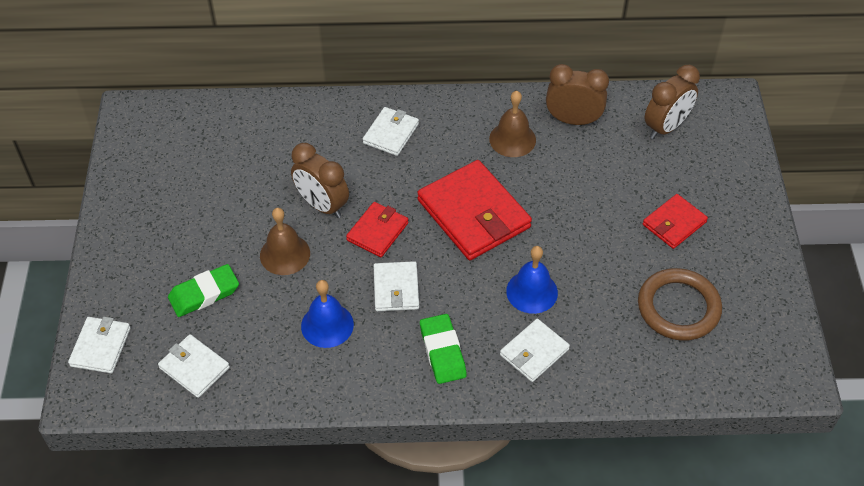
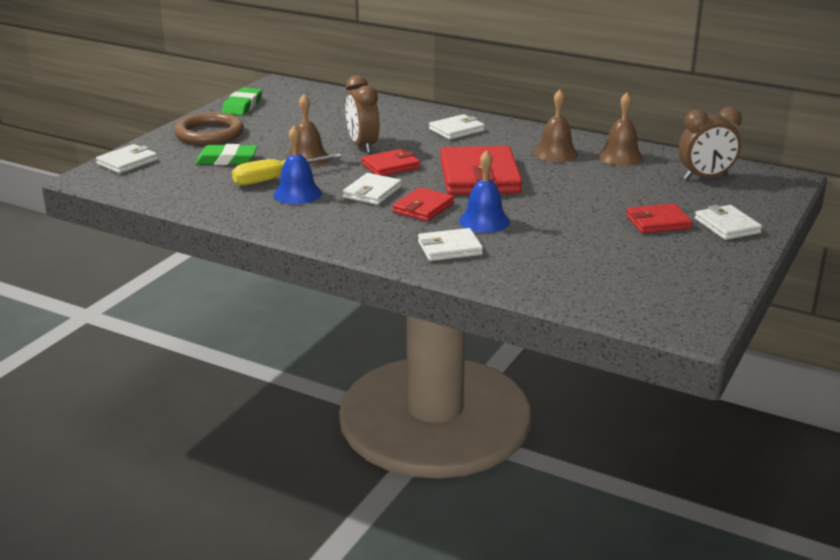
camera: 30 degrees right, 25 degrees down
white wallet [158,334,230,398] -> white wallet moved to [695,205,762,240]
green eraser [420,314,467,384] -> green eraser moved to [222,88,262,116]
brown clock [546,64,609,125] -> brown bell [598,92,644,166]
brown ring [638,268,722,341] -> brown ring moved to [174,112,244,145]
none -> yellow screwdriver [232,154,343,185]
none -> red wallet [392,187,454,221]

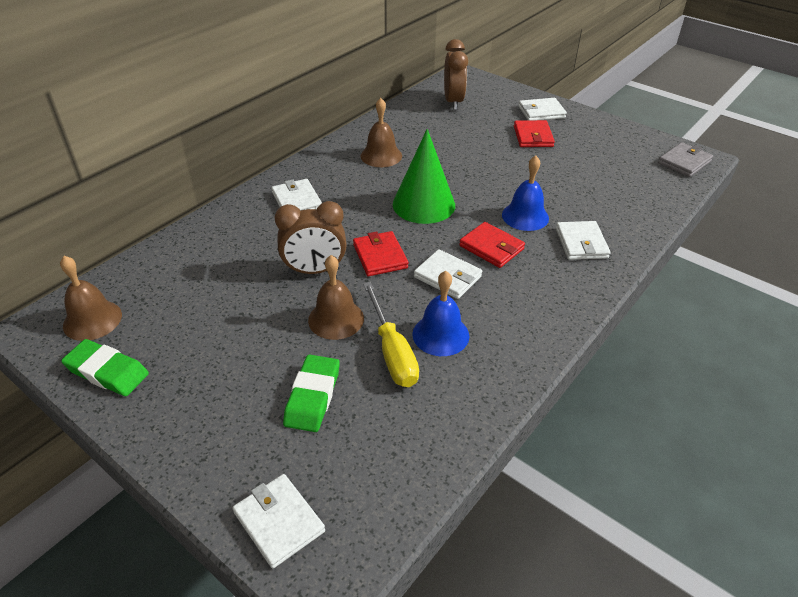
camera: 80 degrees left, 15 degrees up
brown ring [174,112,244,145] -> none
red wallet [440,146,522,195] -> green cone [393,129,455,224]
brown bell [598,92,644,166] -> brown bell moved to [60,256,122,341]
none -> grey wallet [658,142,713,177]

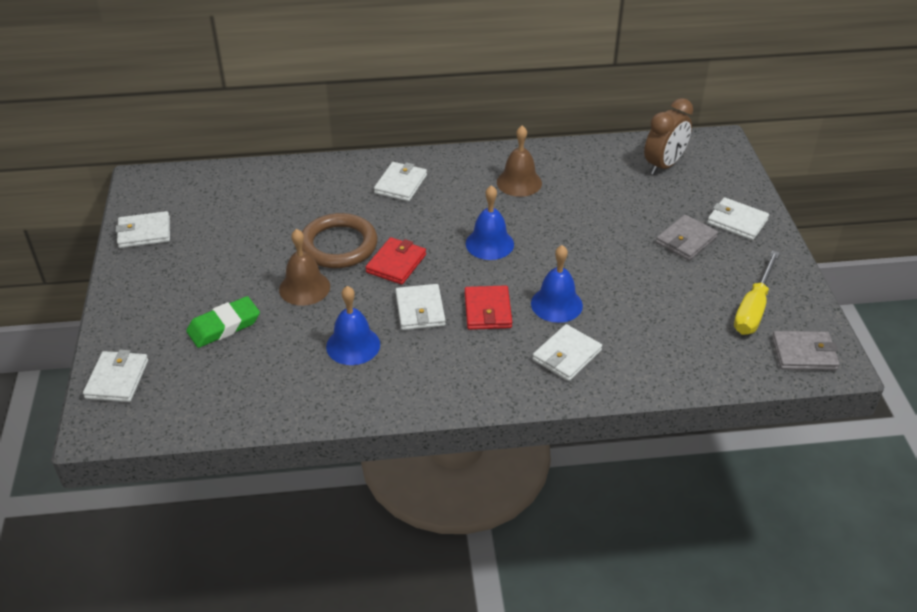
camera: 45 degrees right, 0 degrees up
brown bell [60,256,122,341] -> none
green eraser [61,339,149,396] -> white wallet [115,211,170,248]
brown clock [275,201,347,274] -> brown ring [302,213,378,268]
yellow screwdriver [363,282,419,387] -> yellow screwdriver moved to [734,251,780,335]
green cone [393,129,455,224] -> blue bell [466,185,514,260]
red wallet [514,120,555,147] -> grey wallet [656,215,718,261]

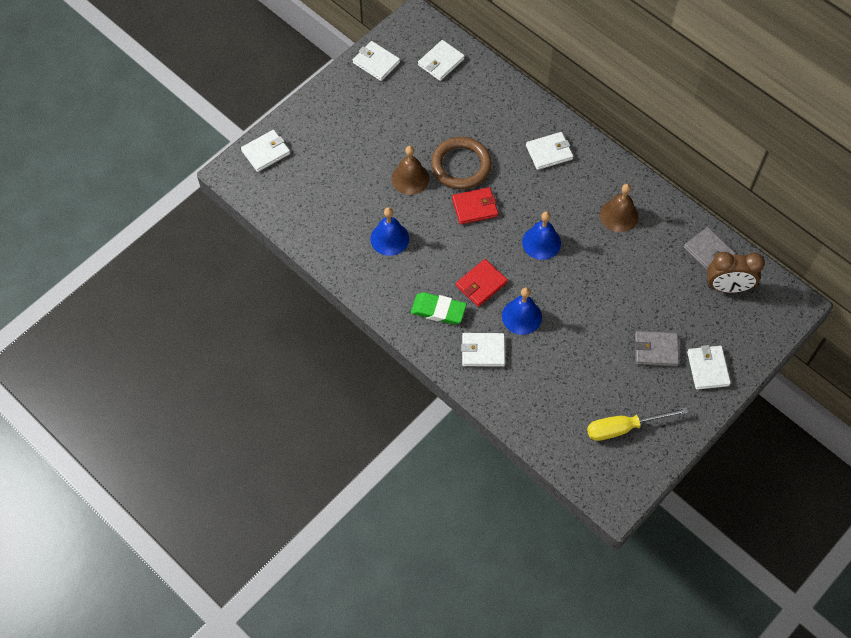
camera: 50 degrees right, 20 degrees up
green eraser [186,296,260,348] -> green eraser moved to [411,292,467,324]
white wallet [396,284,446,330] -> white wallet moved to [418,40,465,81]
grey wallet [772,331,840,370] -> grey wallet moved to [684,227,736,270]

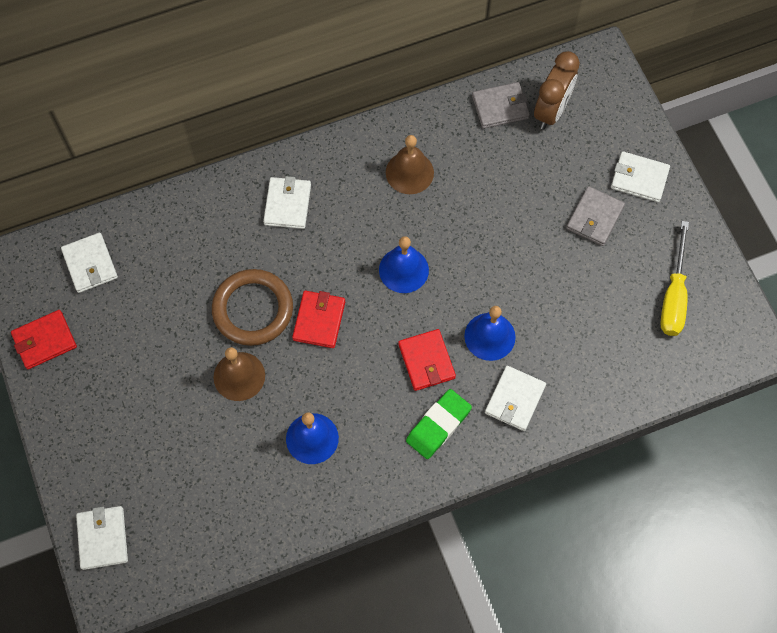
camera: 65 degrees left, 5 degrees up
white wallet [353,41,400,81] -> red wallet [11,310,77,369]

